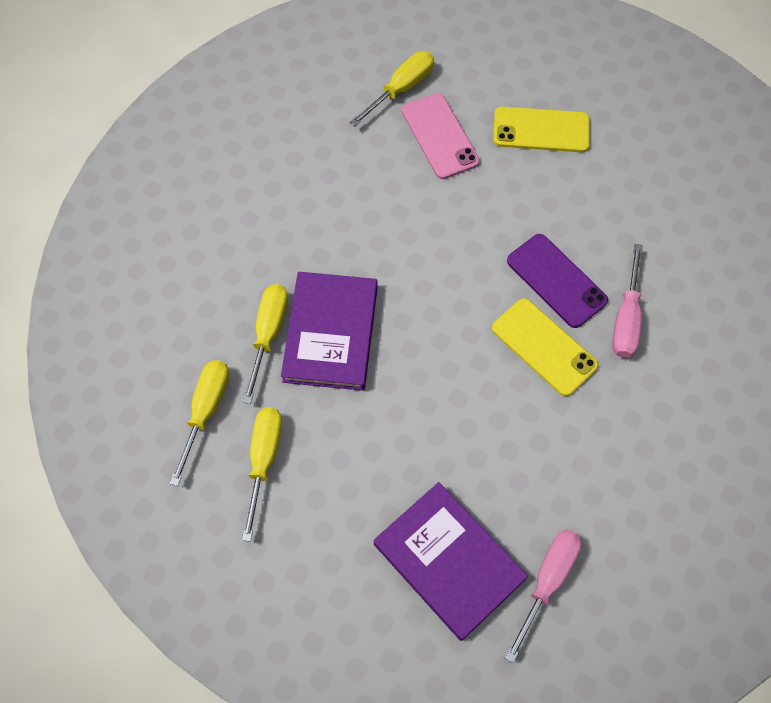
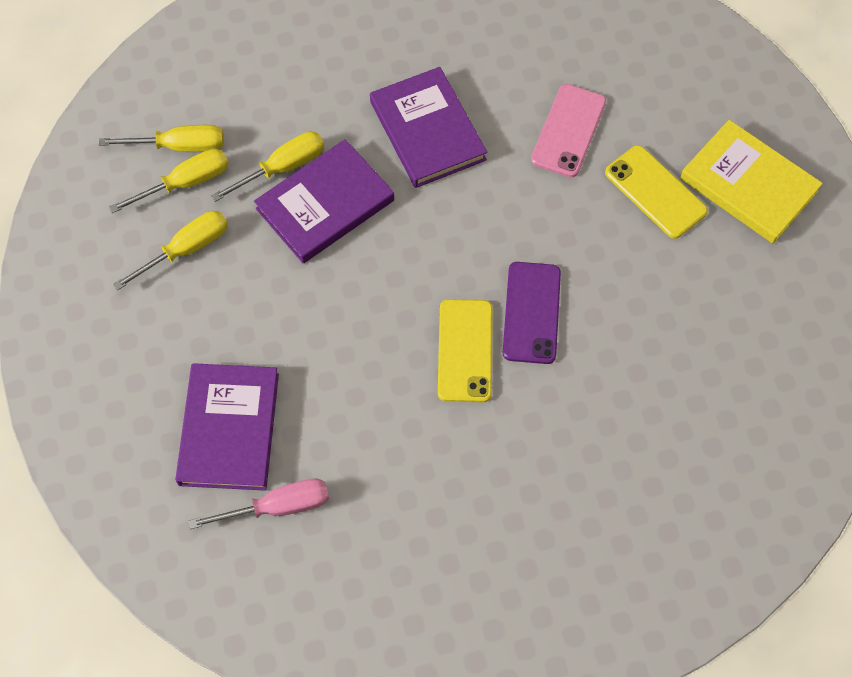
camera: 45 degrees right, 0 degrees up
yellow screwdriver [350,51,434,126] -> yellow screwdriver moved to [99,125,224,152]
pink screwdriver [612,244,643,358] -> none
none -> purple book [370,67,487,188]
none -> yellow book [680,120,823,244]

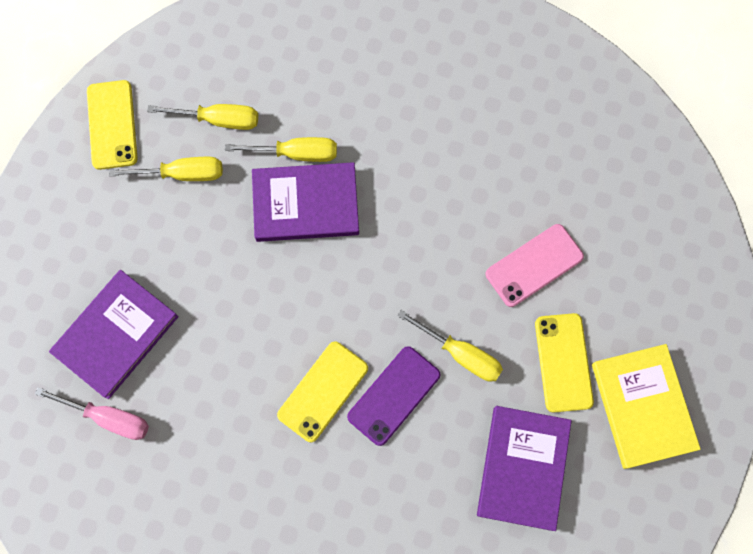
camera: 35 degrees right, 10 degrees up
yellow screwdriver [99,125,224,152] -> yellow screwdriver moved to [398,310,503,382]
purple book [370,67,487,188] -> purple book moved to [477,406,572,531]
none -> yellow phone [87,80,138,170]

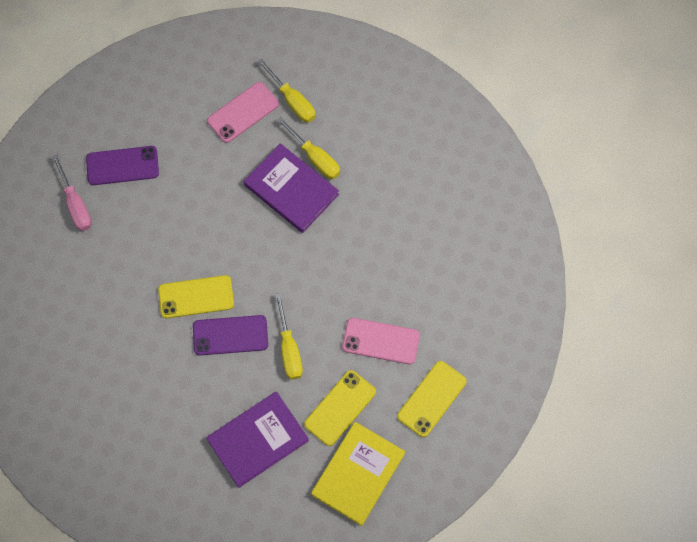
camera: 45 degrees right, 5 degrees down
purple book [49,270,179,399] -> purple phone [86,146,159,185]
yellow phone [87,80,138,170] -> yellow phone moved to [397,361,467,437]
yellow screwdriver [109,157,223,181] -> pink phone [207,82,279,143]

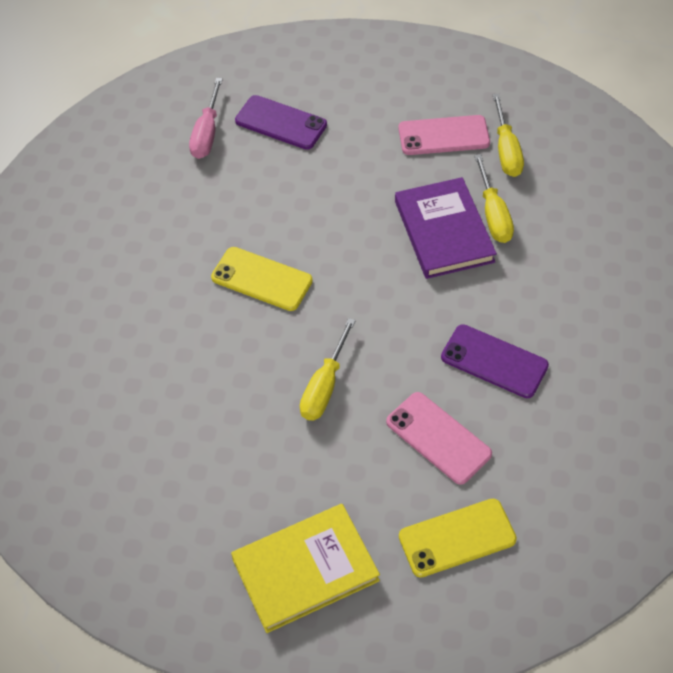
camera: 35 degrees right, 15 degrees down
purple phone [193,315,268,356] -> purple phone moved to [441,324,549,398]
purple book [206,392,309,488] -> none
yellow phone [304,370,376,446] -> none

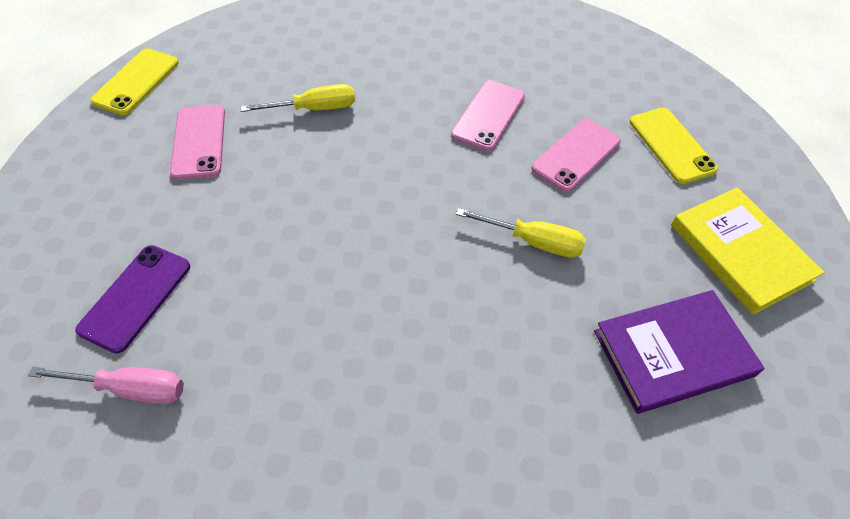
camera: 95 degrees left, 0 degrees up
yellow phone [211,247,313,311] -> yellow phone moved to [90,48,179,116]
purple book [395,177,497,279] -> purple book moved to [594,290,764,414]
purple phone [441,324,549,398] -> pink phone [451,80,525,152]
yellow screwdriver [493,94,524,177] -> none

